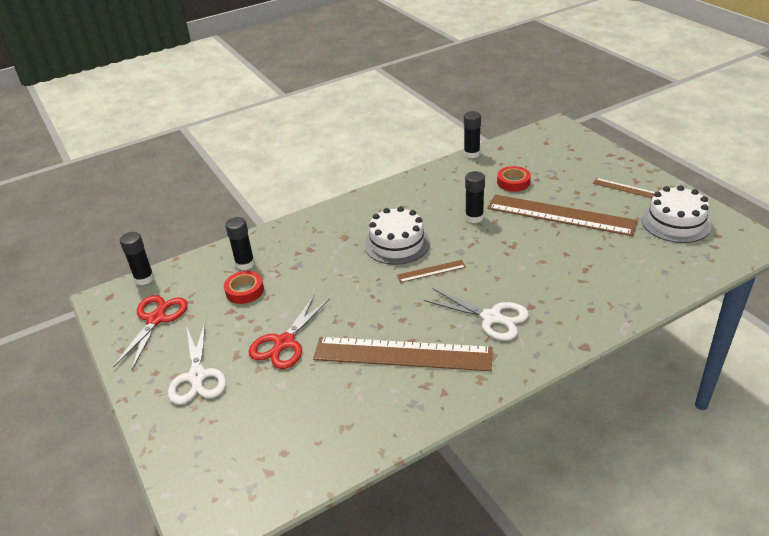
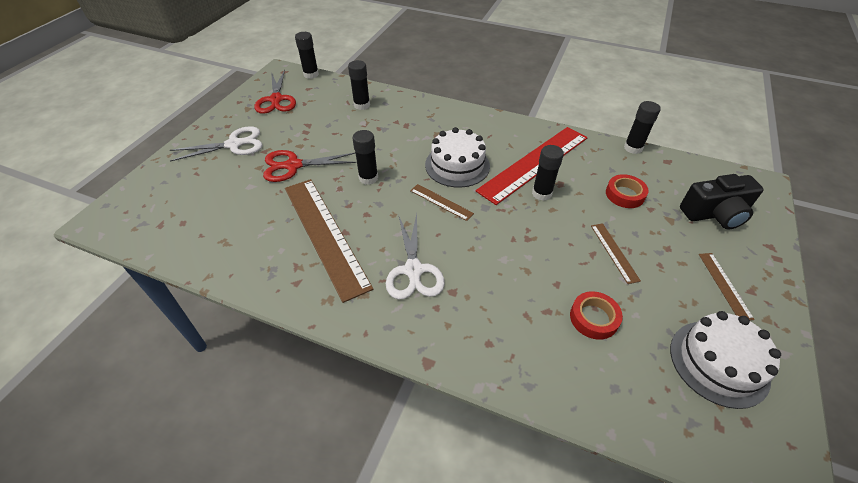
camera: 50 degrees right, 10 degrees up
red scissors [113,295,188,370] -> red scissors turned 105 degrees clockwise [254,70,296,114]
white scissors [168,323,226,404] -> white scissors turned 150 degrees counterclockwise [170,126,263,162]
red tape [224,271,264,304] -> red tape moved to [570,291,623,340]
brown ruler [487,194,638,236] -> brown ruler [591,223,641,284], size x0.44
none -> black glue stick [352,130,378,185]
none -> red ruler [476,127,588,205]
none -> black camera [680,174,764,229]

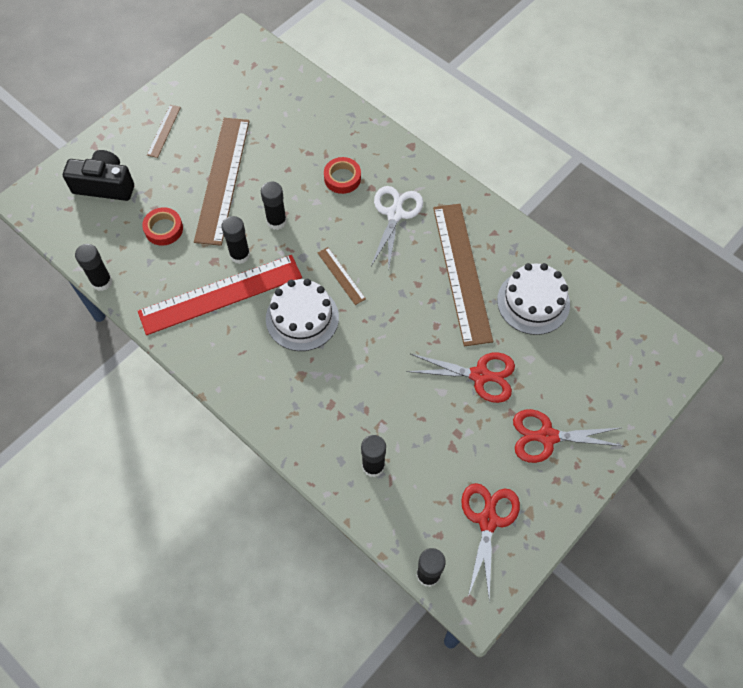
camera: 160 degrees left, 15 degrees up
white scissors [170,126,263,162] -> red scissors [513,409,623,463]
black glue stick [352,130,378,185] -> black glue stick moved to [261,181,287,230]
red tape [570,291,623,340] -> red tape moved to [324,157,361,194]
brown ruler [591,223,641,284] -> brown ruler [194,118,250,246], size x2.26
white cake [670,311,781,409] -> white cake moved to [497,263,570,335]

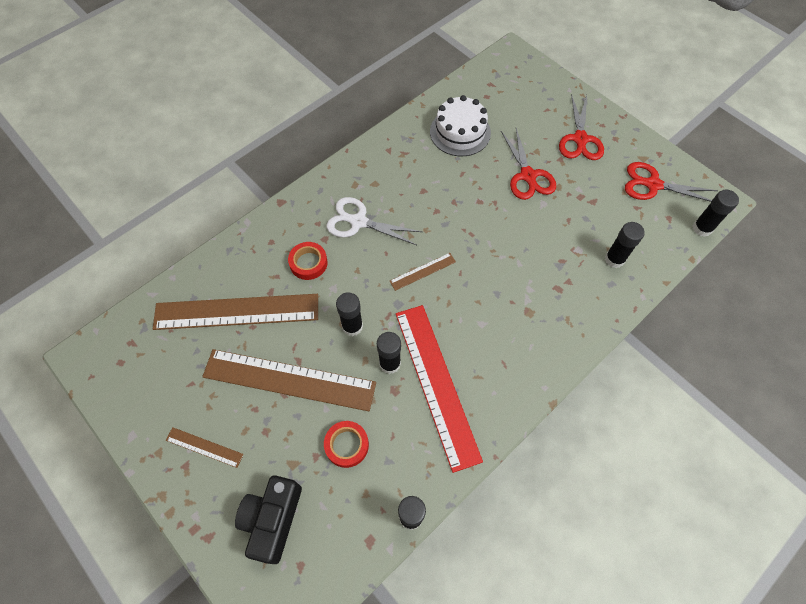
camera: 85 degrees left, 0 degrees up
white cake [266,279,339,351] -> none
red scissors [407,352,515,403] -> red scissors turned 150 degrees clockwise [501,128,556,200]
brown ruler [433,204,493,346] -> brown ruler moved to [153,294,318,330]

